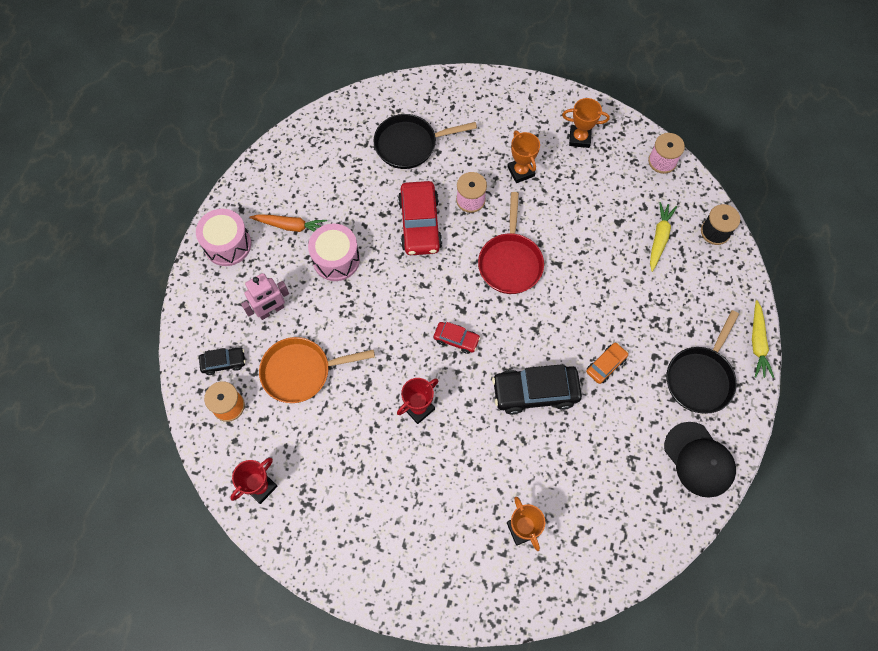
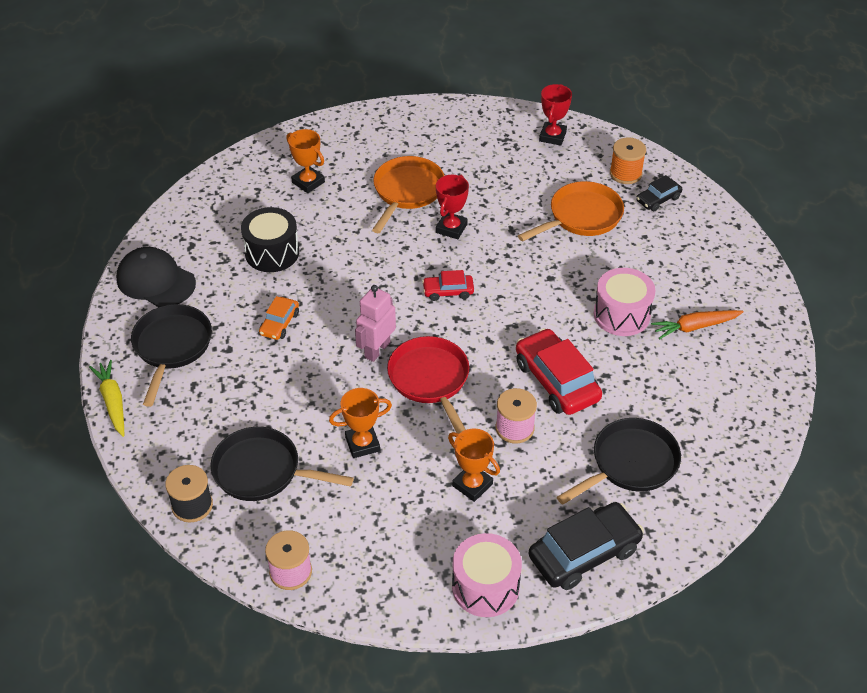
camera: 155 degrees right, 20 degrees down
pink drum [196,209,251,266] -> pink drum moved to [452,533,522,617]
pink robot [241,273,289,320] -> pink robot moved to [355,285,396,362]
black car [492,364,582,415] -> black car moved to [529,502,644,590]
orange trophy [562,98,610,148] -> orange trophy moved to [329,388,392,458]
yellow carrot [650,202,677,272] -> black pan [210,427,354,501]
none -> black drum [241,207,299,272]
none -> orange pan [372,156,445,233]

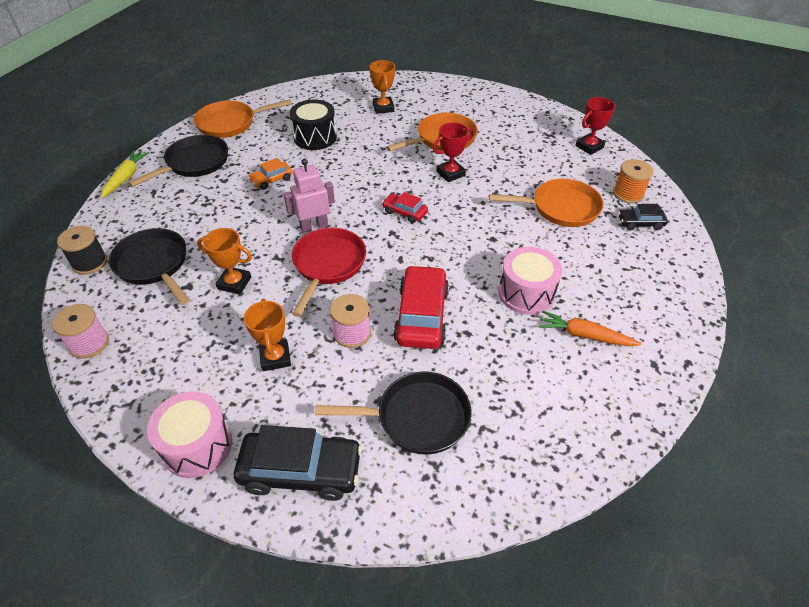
camera: 35 degrees right, 0 degrees up
black cap [116,247,196,307] -> orange pan [194,99,292,138]

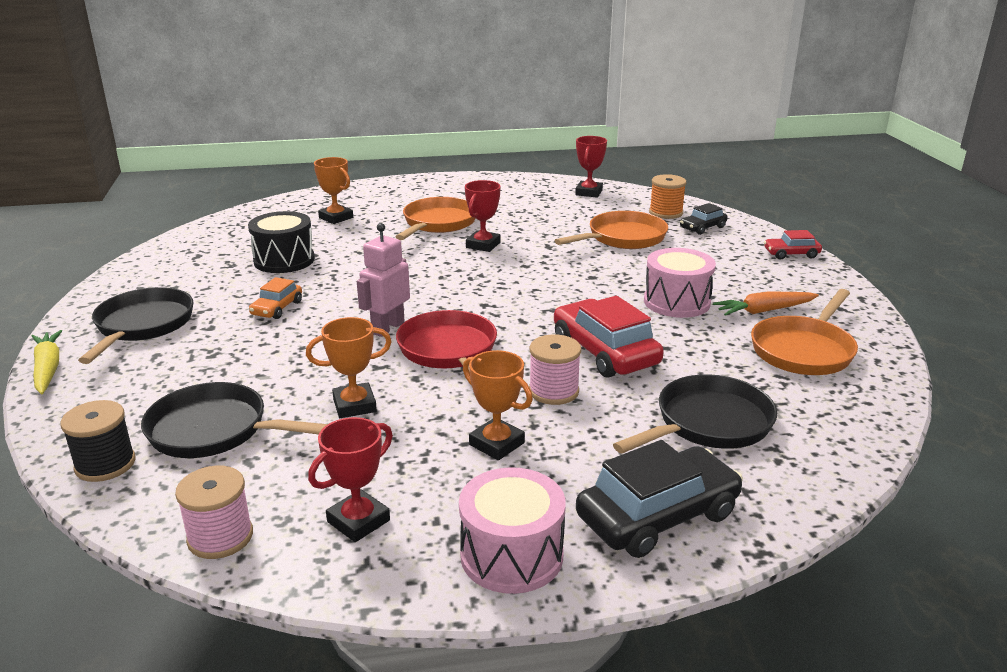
camera: 35 degrees left, 20 degrees down
orange pan [194,99,292,138] -> orange pan moved to [751,289,858,375]
red car [382,192,428,223] -> red car moved to [764,230,822,259]
none -> red trophy [308,417,393,542]

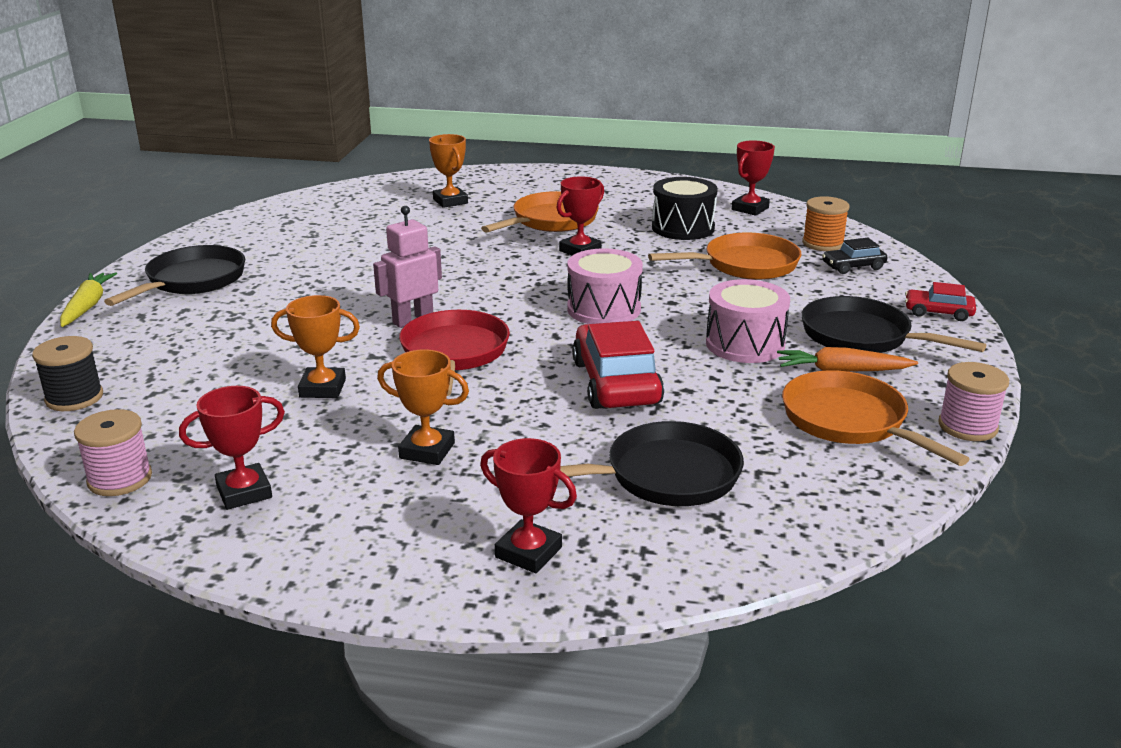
camera: 20 degrees right, 0 degrees up
black pan [141,382,328,458] -> black pan moved to [802,296,986,353]
black drum [248,211,315,273] -> black drum moved to [652,177,718,240]
orange car [249,277,302,319] -> none
pink drum [459,467,566,594] -> pink drum moved to [567,249,643,324]
orange trophy [463,350,533,460] -> orange trophy turned 45 degrees counterclockwise [377,349,469,465]
pink spool [529,335,581,405] -> pink spool moved to [938,362,1009,441]
black car [576,440,743,558] -> red trophy [480,438,577,573]
orange pan [751,289,858,375] -> orange pan turned 90 degrees clockwise [782,370,969,466]

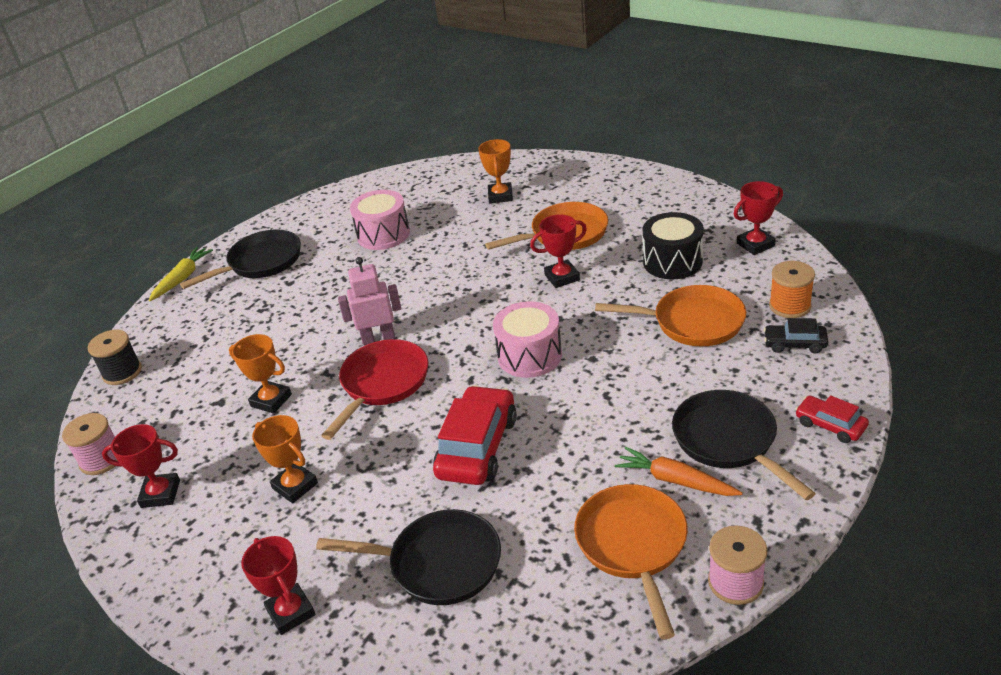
camera: 30 degrees right, 10 degrees up
pink drum [706,279,790,363] -> pink drum moved to [350,190,410,250]

